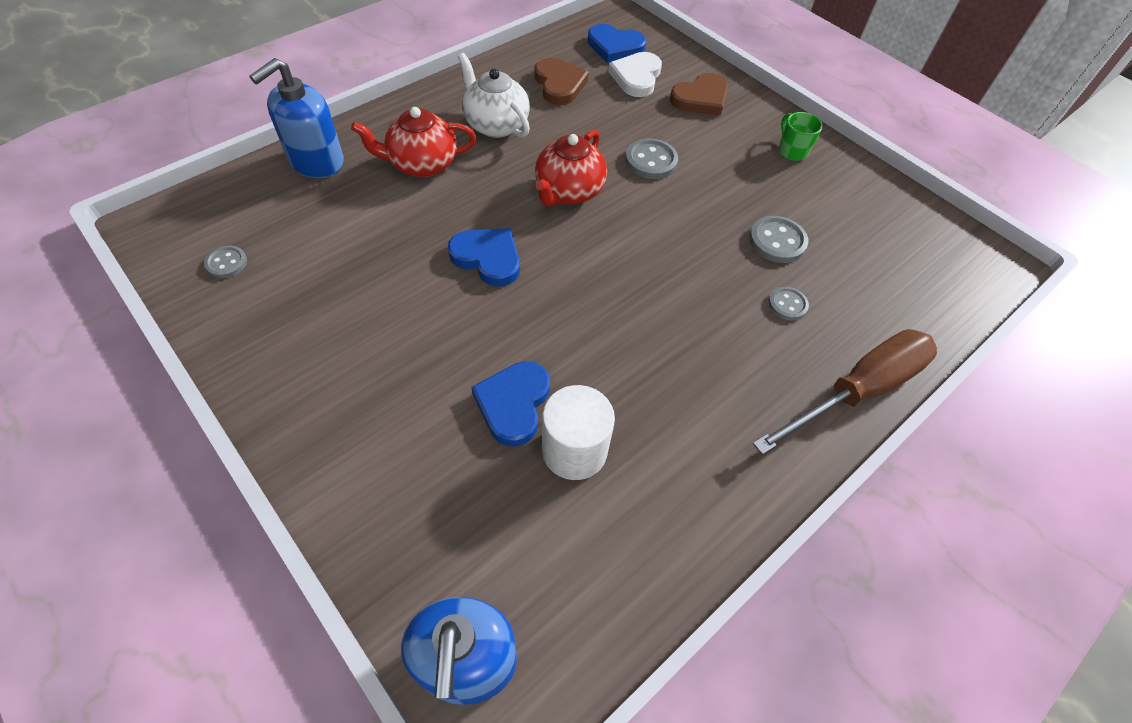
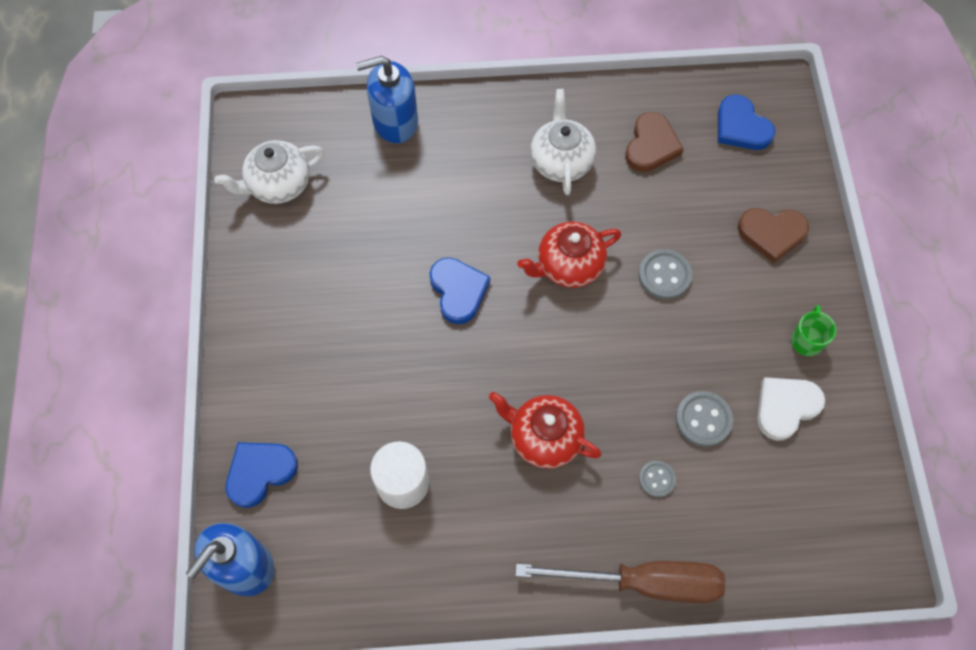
camera: 40 degrees right, 10 degrees up
grey button [204,246,247,278] -> white teapot [214,140,324,204]
red teapot [351,107,476,177] -> red teapot moved to [489,392,601,469]
blue heart [471,361,550,447] -> blue heart moved to [226,442,298,508]
white heart [608,52,662,97] -> white heart moved to [757,377,825,441]

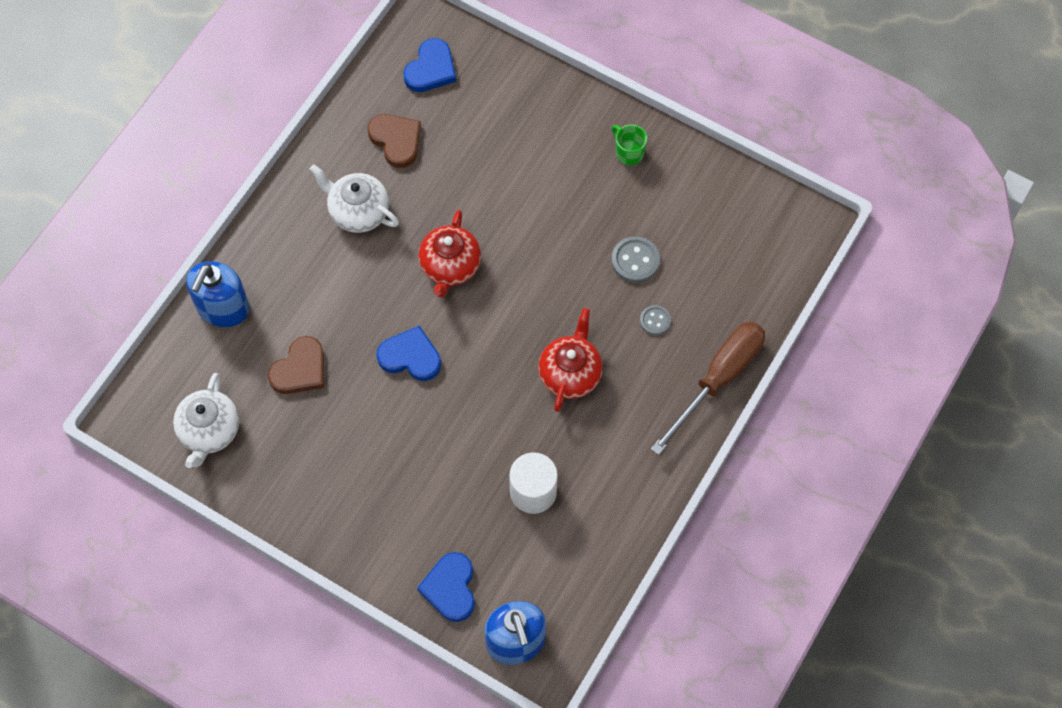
camera: 55 degrees left, 0 degrees up
red teapot [489,392,601,469] -> red teapot turned 135 degrees clockwise [538,308,603,412]
grey button [639,249,692,300] -> none
blue heart [718,94,775,150] -> blue heart turned 60 degrees counterclockwise [403,38,456,92]
brown heart [738,208,809,263] -> brown heart moved to [268,336,324,394]
white heart [757,377,825,441] -> none

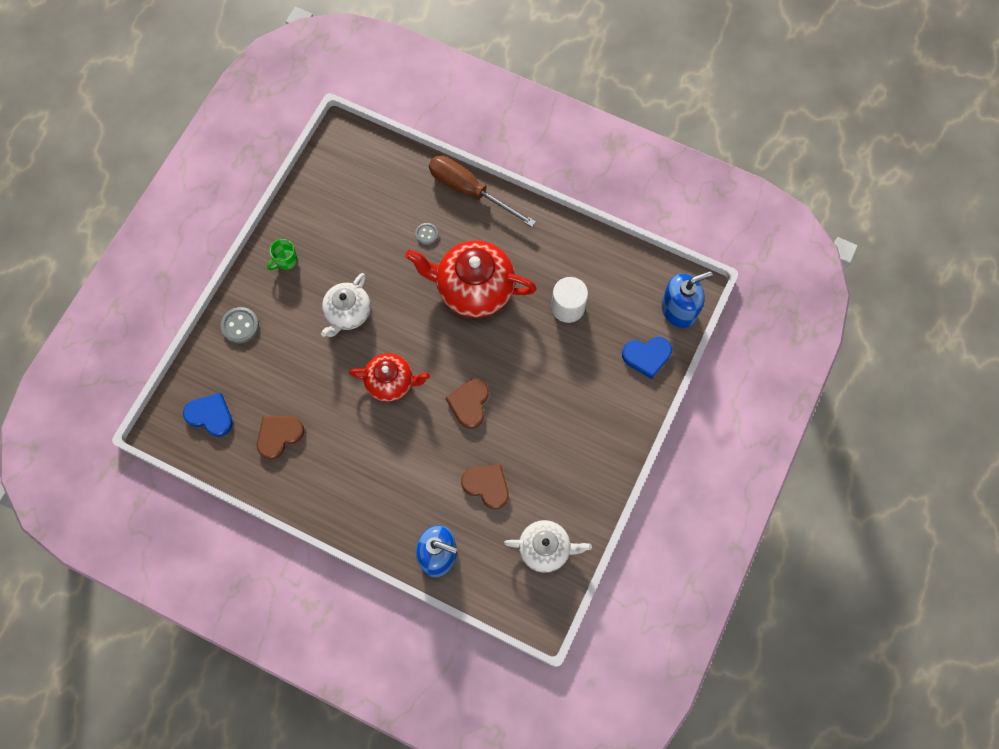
camera: 95 degrees left, 5 degrees up
white teapot [310,164,399,233] -> white teapot moved to [321,273,371,337]
blue heart [376,326,441,381] -> brown heart [446,379,489,429]
red teapot [538,308,603,412] -> red teapot [405,240,537,318], size x1.63
grey button [611,236,660,283] -> grey button moved to [221,307,259,344]

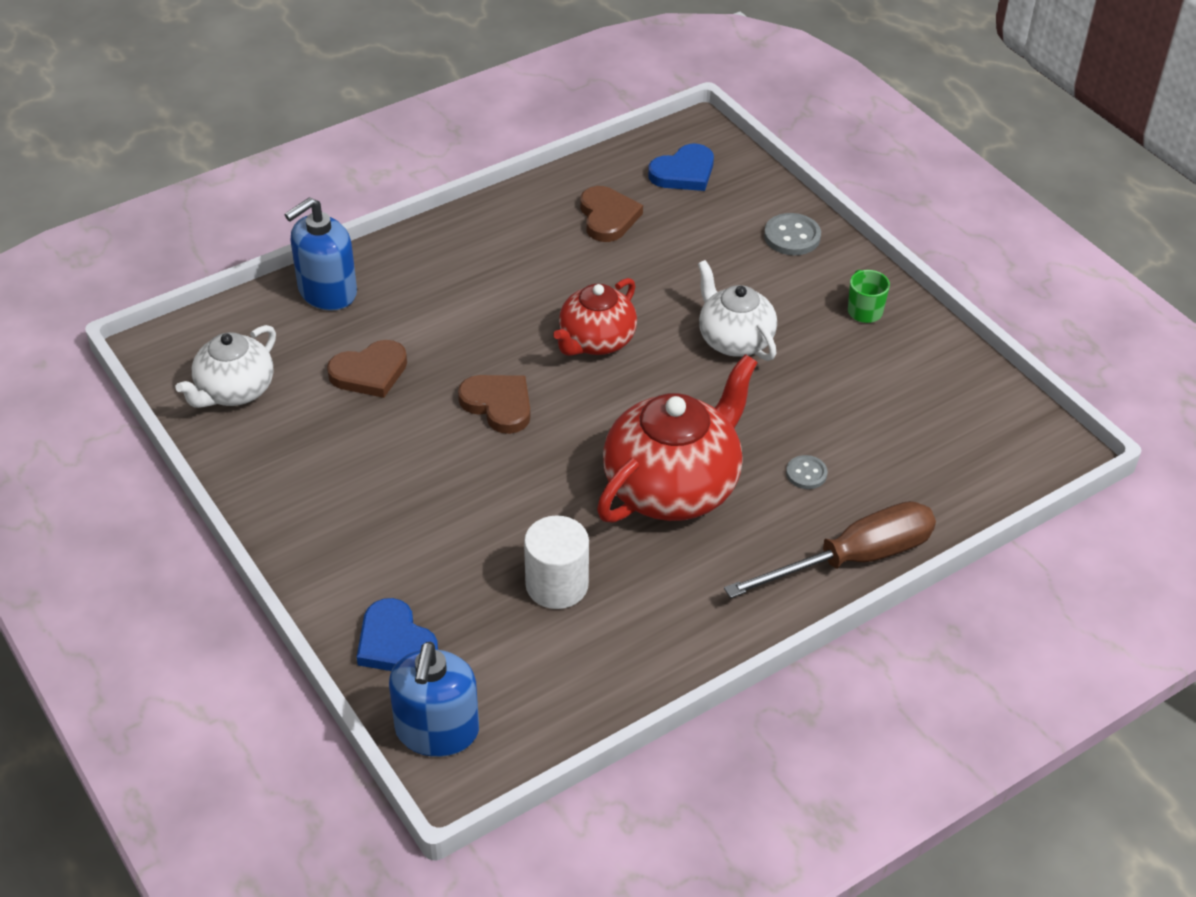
camera: 120 degrees right, 25 degrees down
blue heart [622,337,672,379] -> blue heart turned 60 degrees counterclockwise [357,598,438,671]

